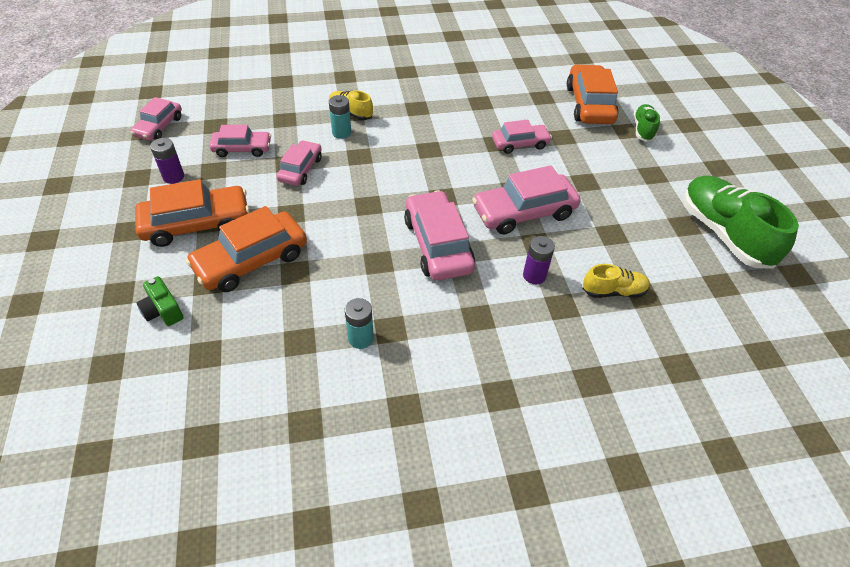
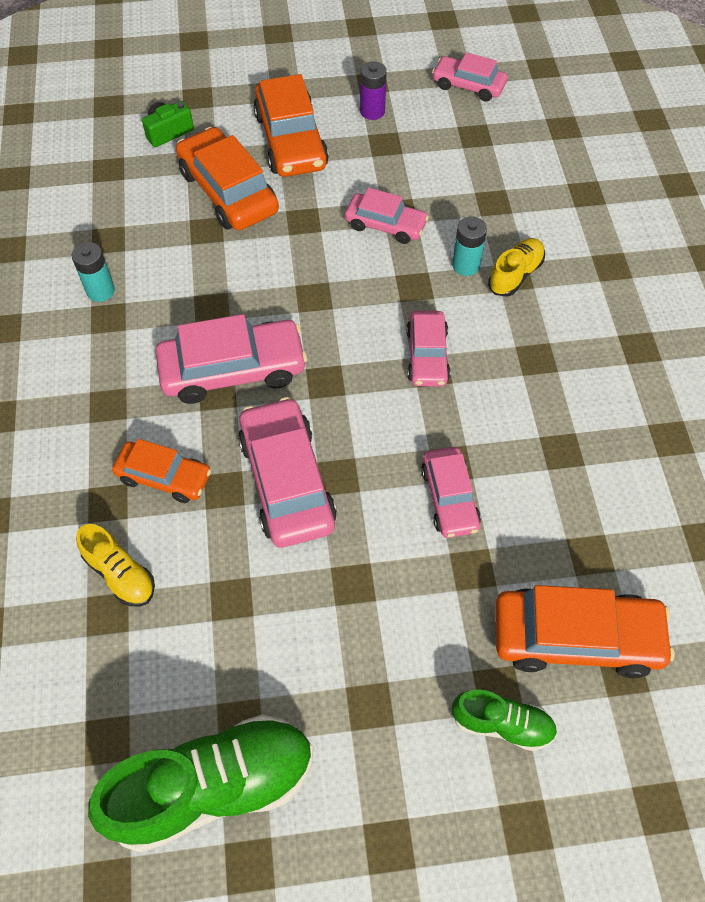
camera: 95 degrees right, 10 degrees up
pink car [210,125,271,157] -> pink car moved to [406,311,450,386]
purple battery [523,236,555,284] -> orange car [112,439,211,503]
yellow shoe [582,264,650,298] -> yellow shoe turned 45 degrees counterclockwise [76,524,155,606]

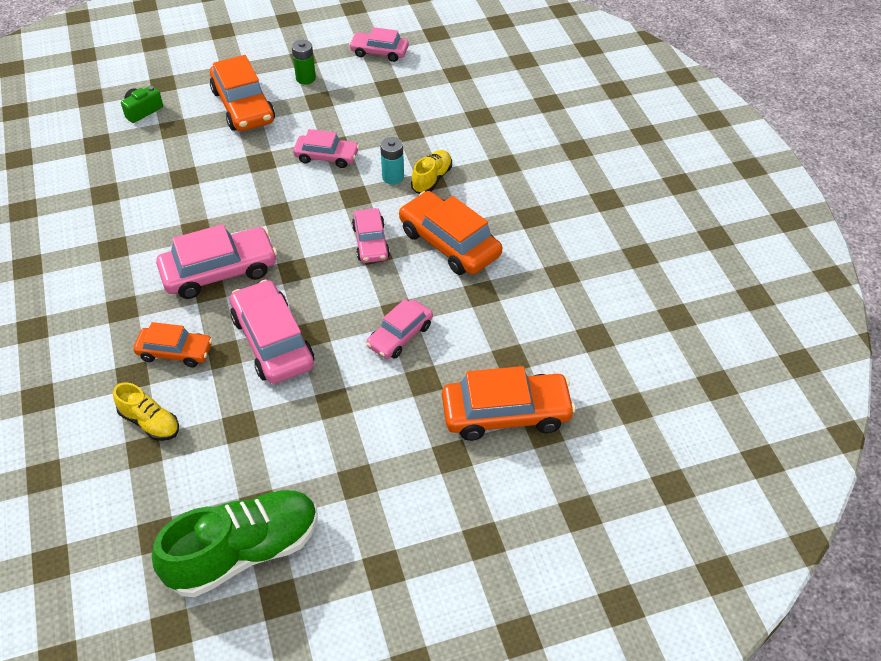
camera: 10 degrees left, 10 degrees down
turquoise battery [72,242,115,302] -> none
orange car [176,127,279,230] -> orange car moved to [399,191,502,275]
purple battery [360,61,387,120] -> green battery [292,40,316,85]
pink car [421,447,481,538] -> pink car turned 60 degrees clockwise [366,299,433,359]
green shoe [452,689,557,751] -> none

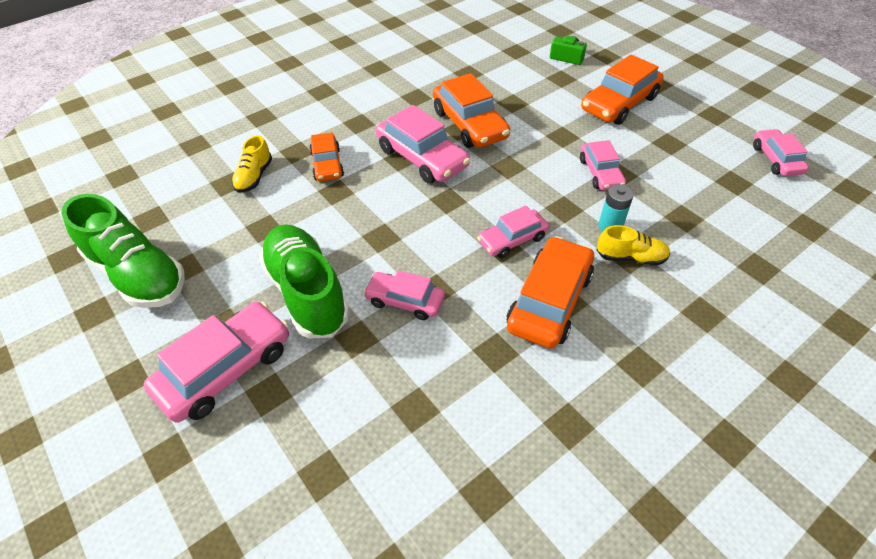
camera: 70 degrees right, 0 degrees up
pink car [230,280,314,384] -> pink car moved to [143,302,289,423]
green battery [292,40,316,85] -> none
orange car [442,366,576,441] -> orange car moved to [433,73,510,148]
none -> green shoe [259,225,350,339]

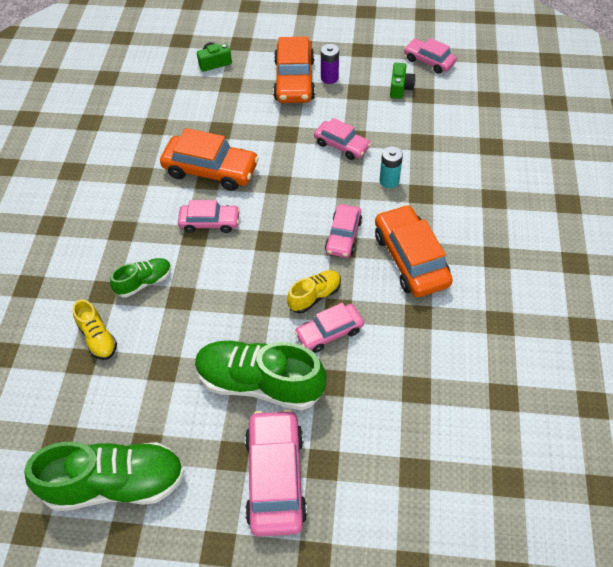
camera: 45 degrees left, 5 degrees up
orange car [309,132,344,181] -> green shoe [110,258,171,298]
pink car [376,105,470,184] -> pink car [178,200,240,233], size x0.61
yellow shoe [597,225,670,266] -> yellow shoe moved to [287,270,341,313]
none -> purple battery [321,44,339,84]
none -> green camera [390,63,415,99]

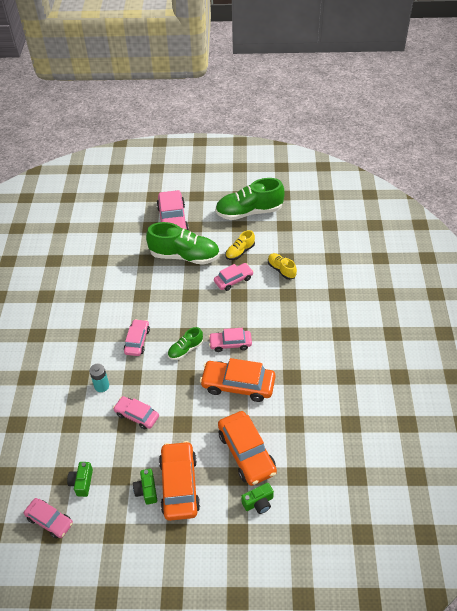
camera: 175 degrees right, 5 degrees down
green shoe [110,258,171,298] -> green shoe moved to [168,327,203,360]
yellow shoe [287,270,341,313] -> yellow shoe moved to [225,230,255,260]
pink car [294,303,364,353] -> pink car moved to [214,263,254,291]
purple battery [321,44,339,84] -> green camera [133,469,157,505]
orange car [375,205,453,297] -> orange car moved to [218,411,277,486]

